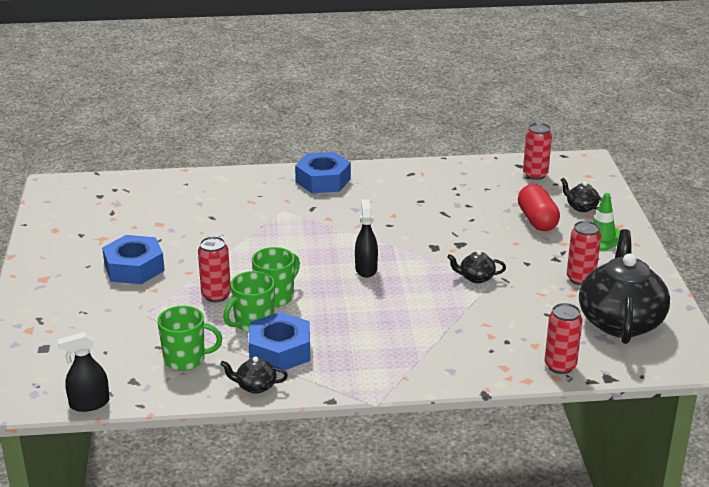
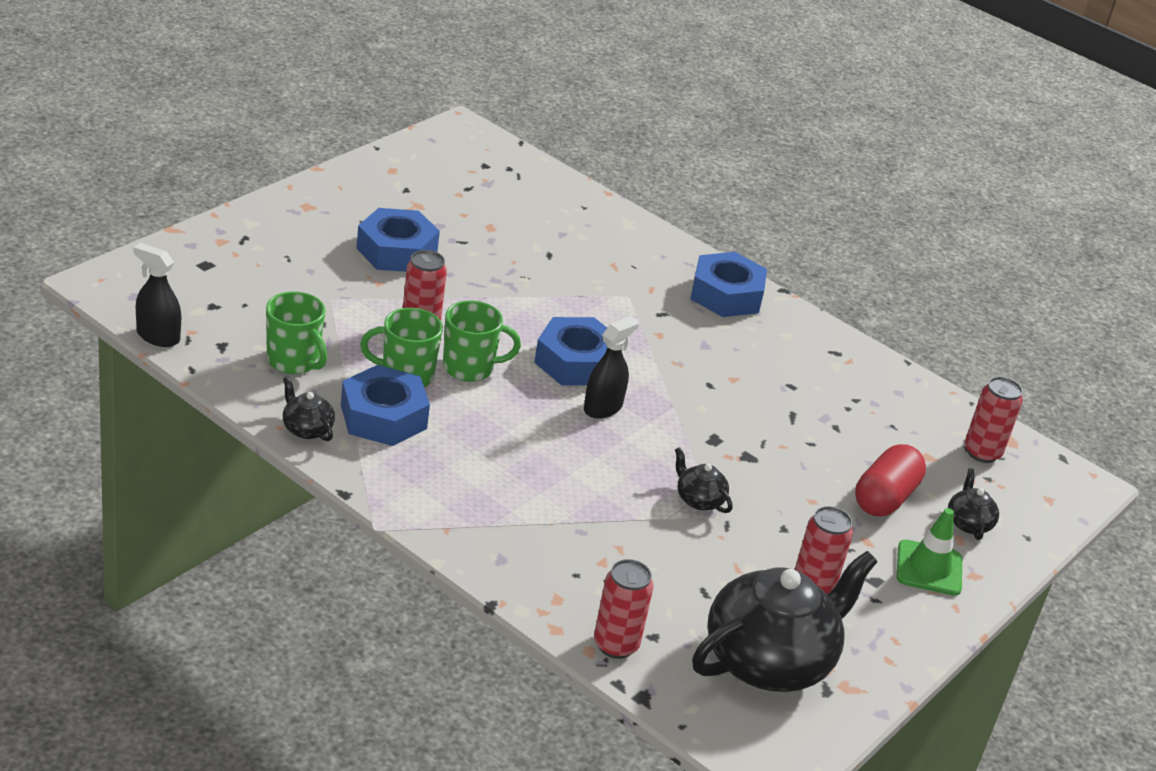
camera: 40 degrees right, 5 degrees up
none -> blue nut [534,317,607,386]

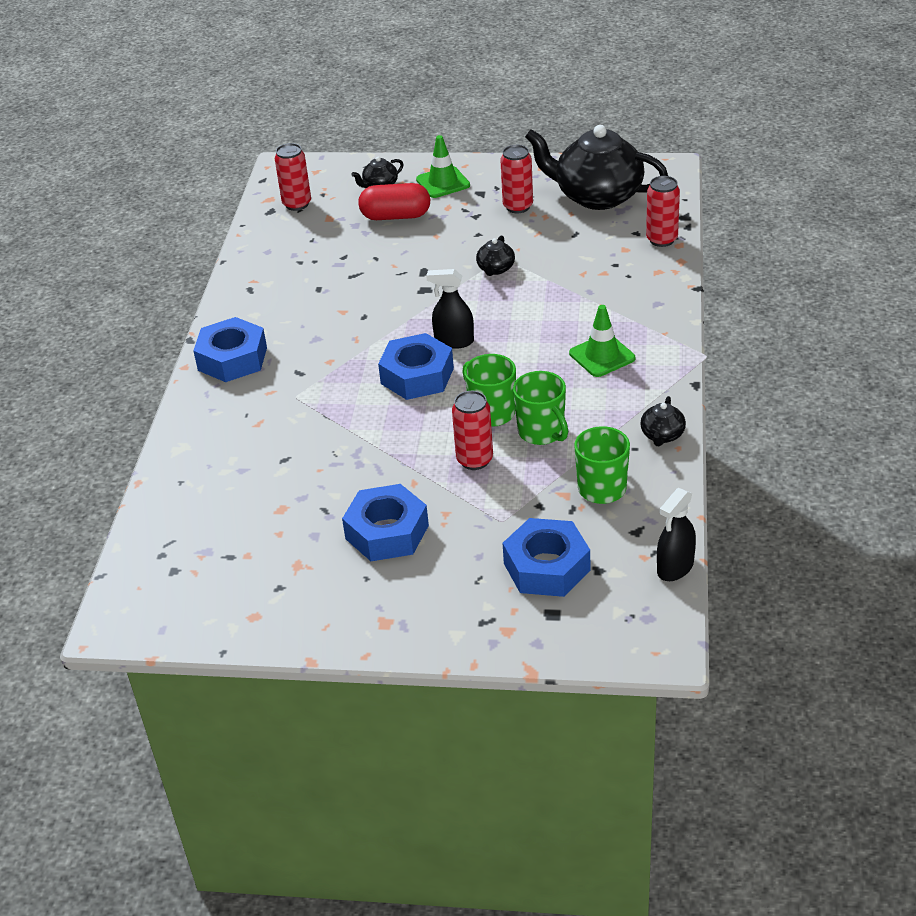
camera: 115 degrees left, 5 degrees up
black spray bottle [133,243,181,347] -> black spray bottle turned 45 degrees clockwise [657,488,696,581]
blue nut [341,365,430,446] -> blue nut moved to [503,518,590,597]
none -> green traffic cone [569,305,635,377]

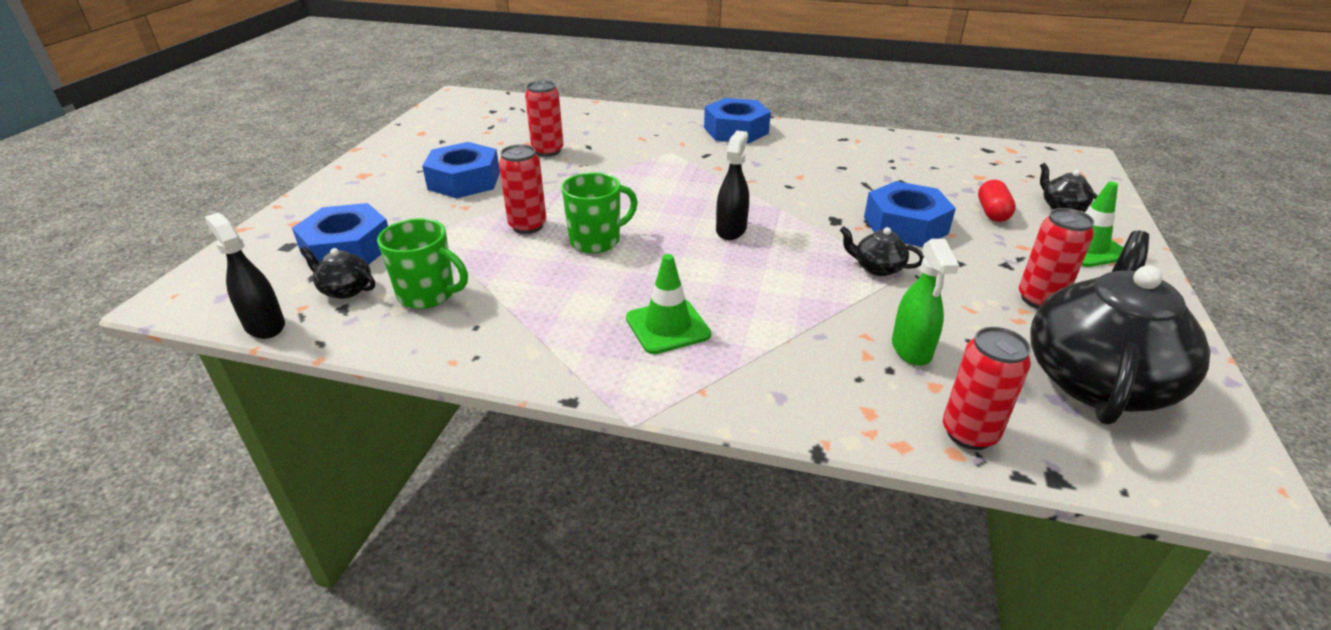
camera: 95 degrees right, 5 degrees down
red can [275,143,311,211] -> red can moved to [525,81,564,157]
red capsule [358,183,430,220] -> red capsule [978,180,1016,222], size x0.66
blue nut [378,333,454,400] -> blue nut moved to [864,181,956,247]
green mug [513,371,568,445] -> none
black teapot [640,396,686,446] -> black teapot moved to [300,247,375,299]
none -> green spray bottle [892,239,959,366]

